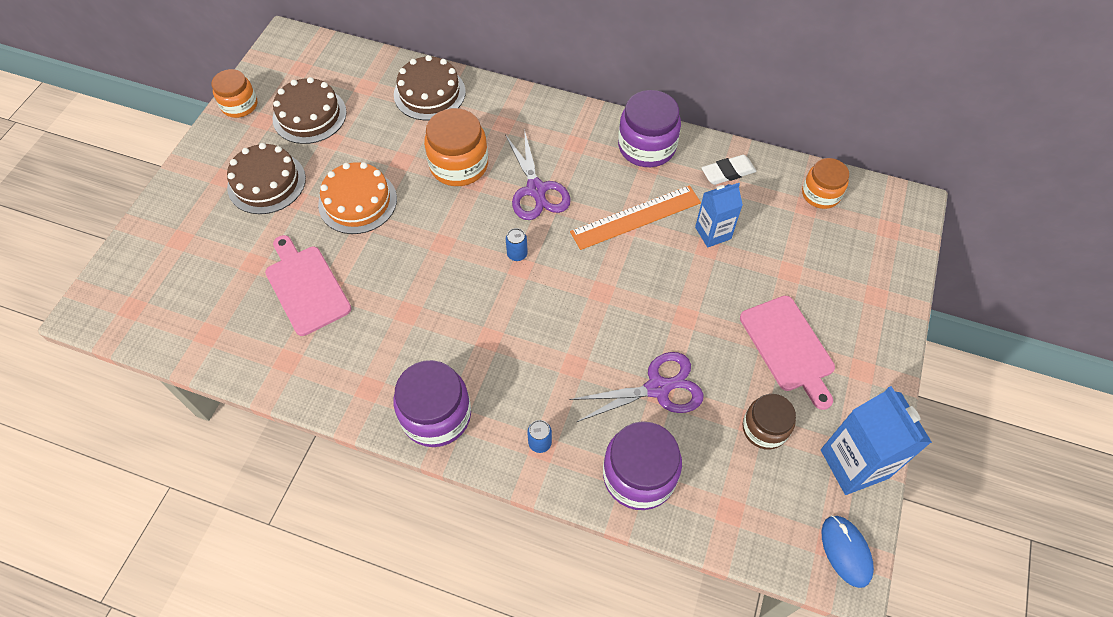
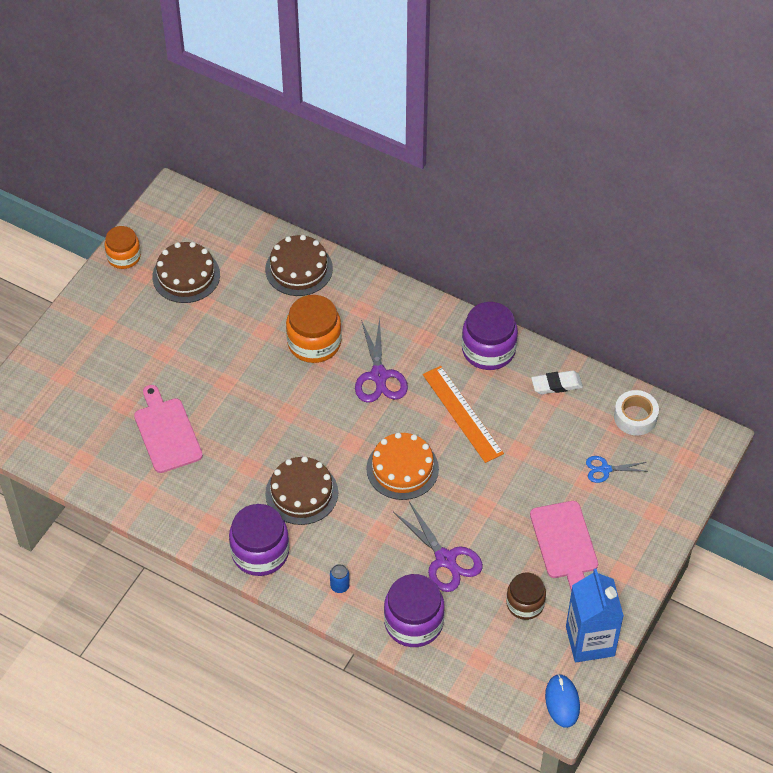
camera: 10 degrees right, 5 degrees down
brown cake [227,143,306,214] -> brown cake moved to [265,456,338,525]
orange cake [318,162,397,234] -> orange cake moved to [366,432,439,500]
blue can [506,228,528,261] -> none
purple scissors [569,352,704,422] -> purple scissors turned 60 degrees clockwise [393,501,483,592]
orange ruler [570,185,701,250] -> orange ruler turned 75 degrees clockwise [423,366,504,463]
blue carton [695,183,743,247] -> none
orange jar [802,158,849,209] -> white tape [614,390,659,435]
none -> blue scissors [586,456,646,483]

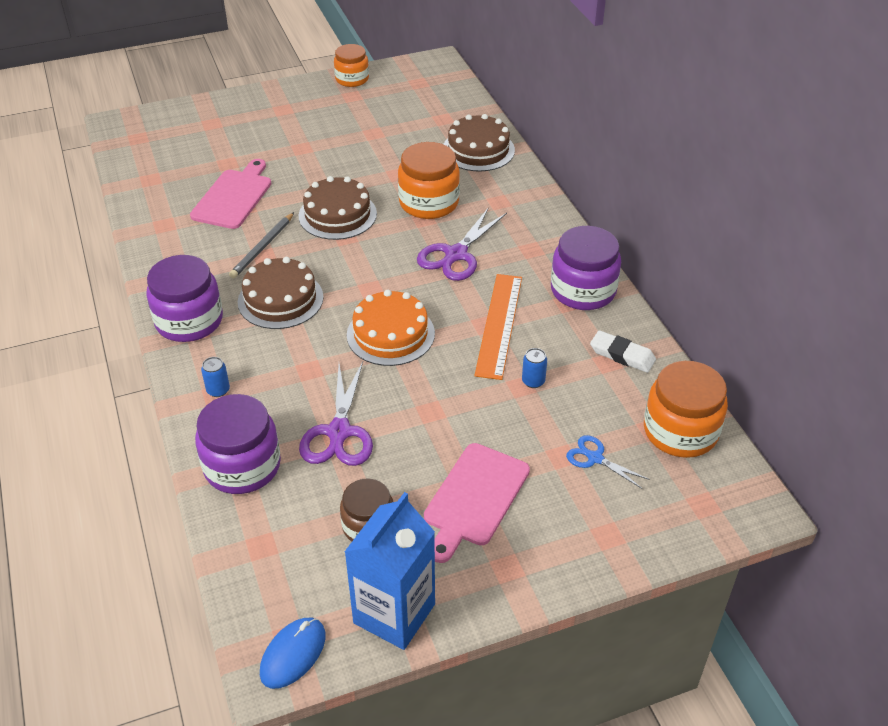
camera: 40 degrees right, 10 degrees down
brown cake [152,242,220,303] -> brown cake moved to [299,176,377,240]
white tape [614,390,659,435] -> orange jar [644,361,728,458]
none -> grey pencil [229,212,294,278]
none -> blue can [522,348,547,388]

